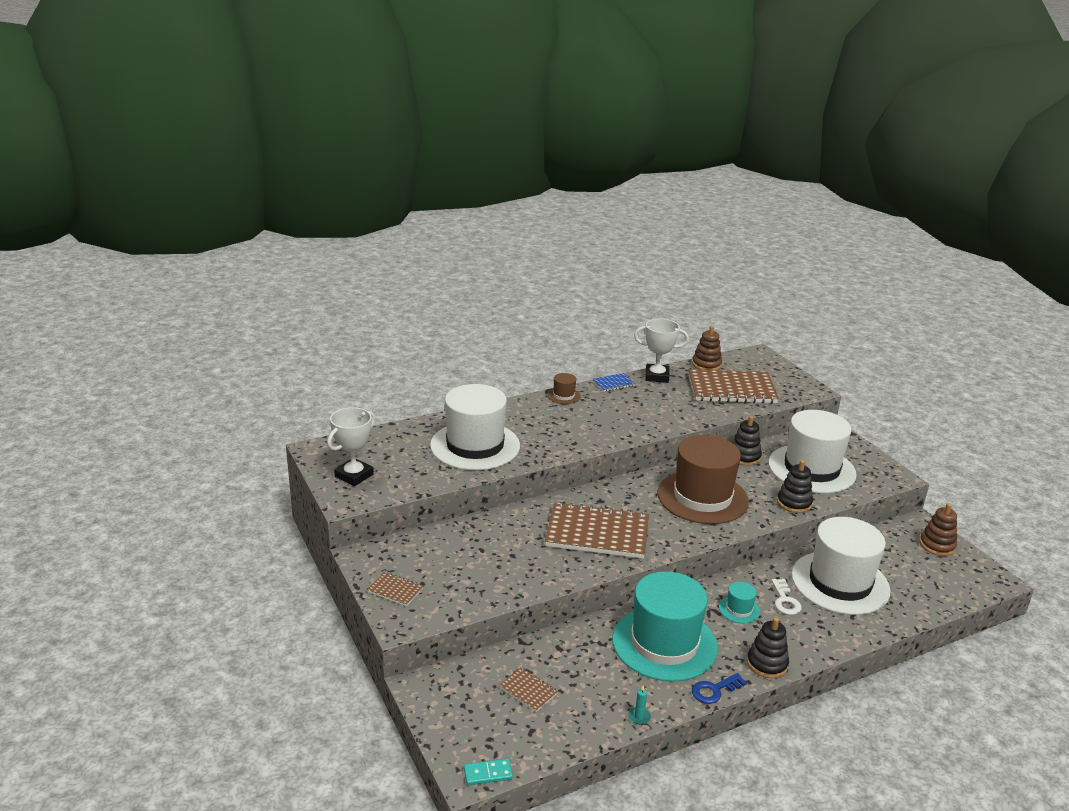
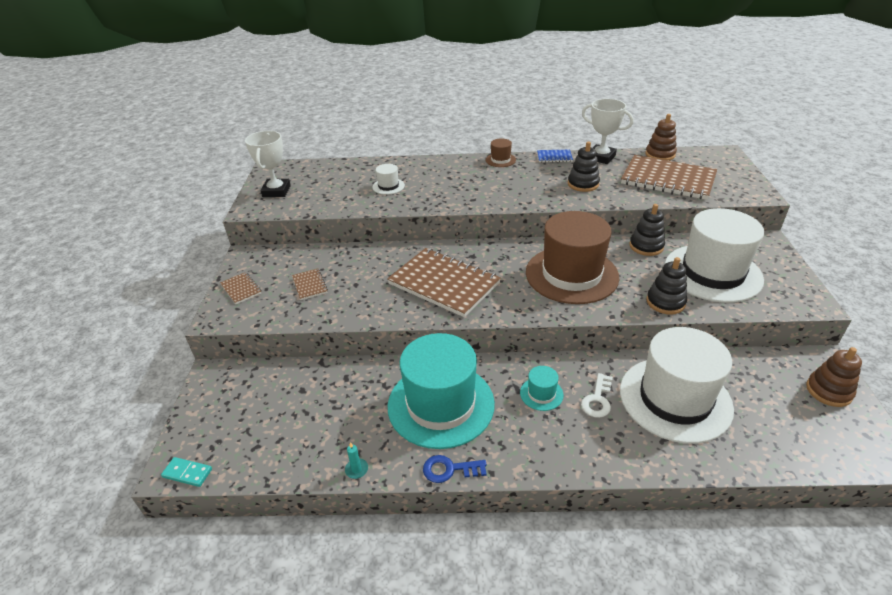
camera: 30 degrees right, 10 degrees up
white trophy [327,407,375,486] -> white trophy turned 60 degrees counterclockwise [245,131,291,197]
white hat [430,384,520,470] -> white hat [372,164,405,195], size x0.41
brown notebook [499,668,558,712] -> brown notebook moved to [292,268,328,300]
black stacking toy [747,617,789,678] -> black stacking toy moved to [568,142,600,192]

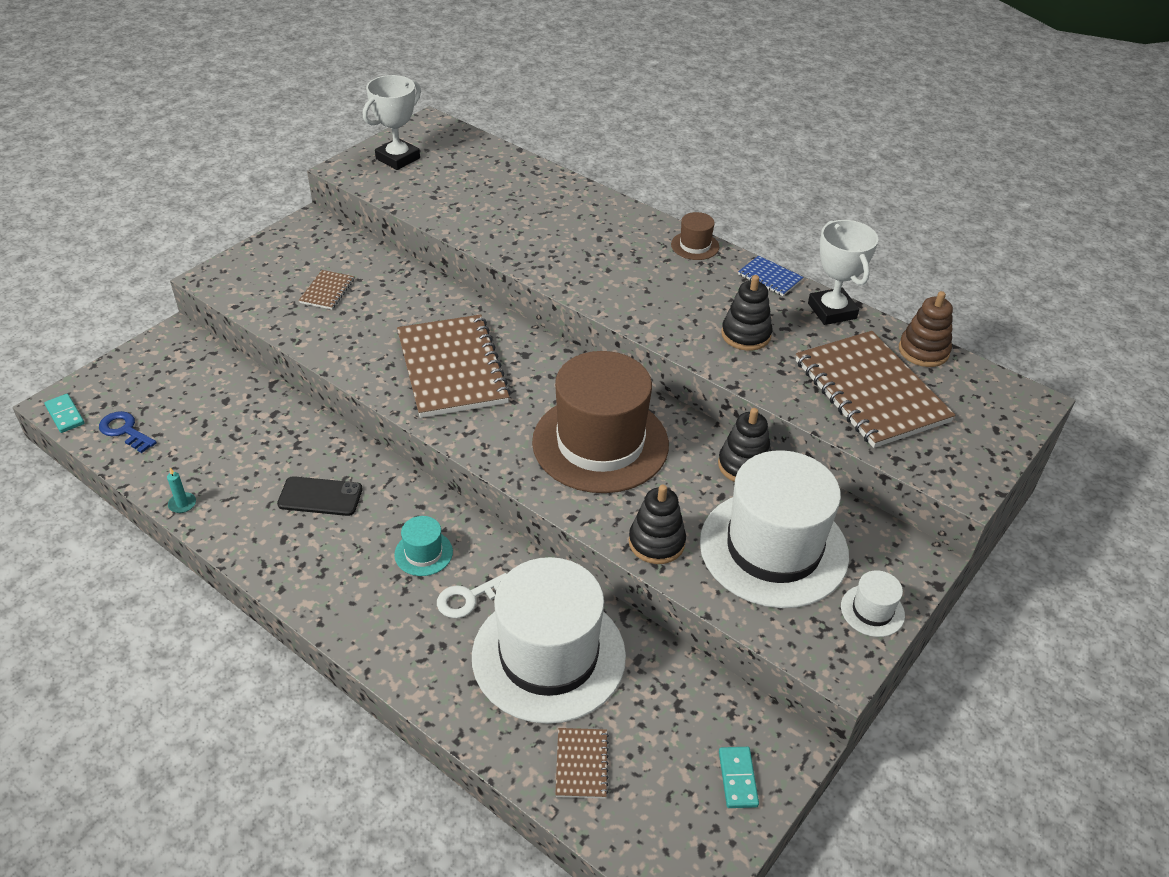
camera: 35 degrees right, 5 degrees up
brown notebook [220,272,261,304] -> brown notebook moved to [555,728,609,799]
white hat [372,164,405,195] -> white hat moved to [841,570,905,637]
turquoise hat [388,333,495,449] -> black phone [277,476,363,516]
blue key [423,455,487,483] -> blue key moved to [99,411,157,453]
brown stacking toy [806,347,862,407] -> turquoise domino [719,747,759,808]

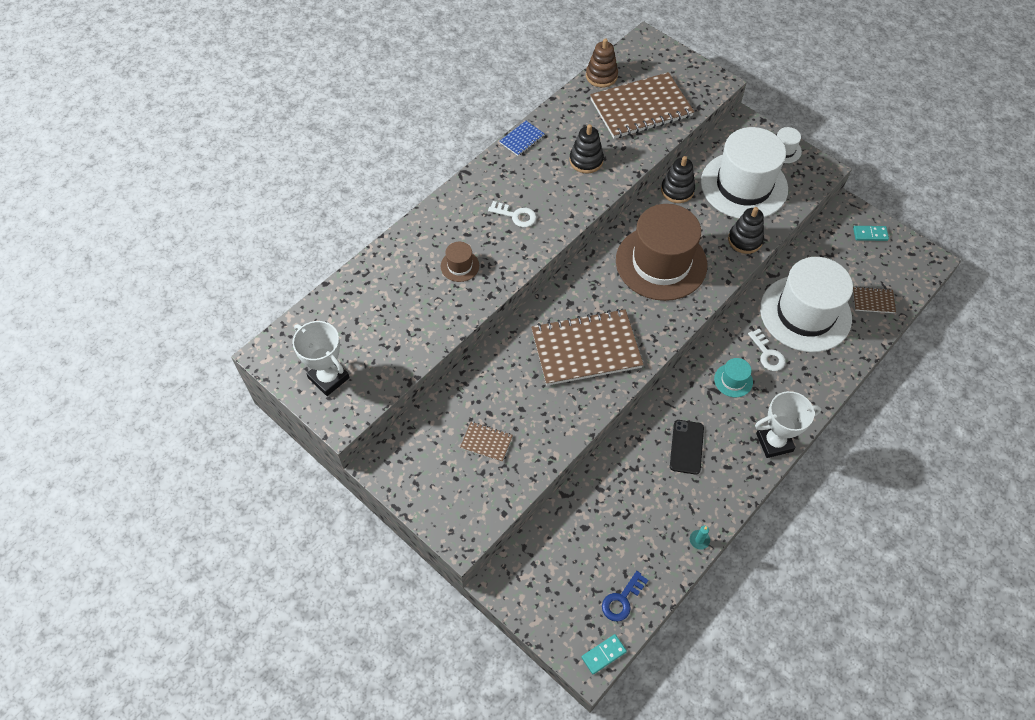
camera: 85 degrees left, 15 degrees up
brown hat [671,212,719,260] -> brown hat moved to [441,242,479,282]
white trophy [808,220,878,325] -> white trophy moved to [755,391,821,458]
none -> white key [488,201,537,227]

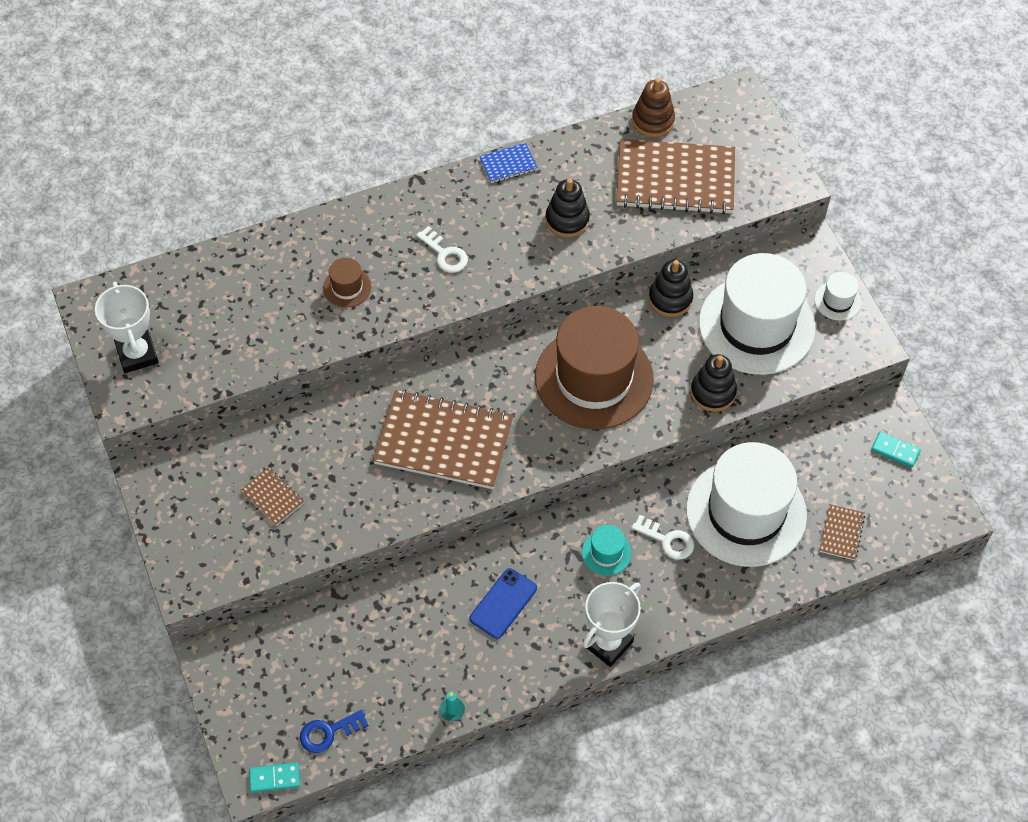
camera: 25 degrees right, 0 degrees up
black phone [670,420,704,475] -> blue phone [470,568,537,639]
white key [748,329,785,371] -> white key turned 60 degrees counterclockwise [632,515,694,560]
white trophy [755,391,821,458] -> white trophy turned 60 degrees counterclockwise [582,582,641,667]
brown notebook [853,287,896,313] -> brown notebook turned 75 degrees clockwise [819,504,865,560]

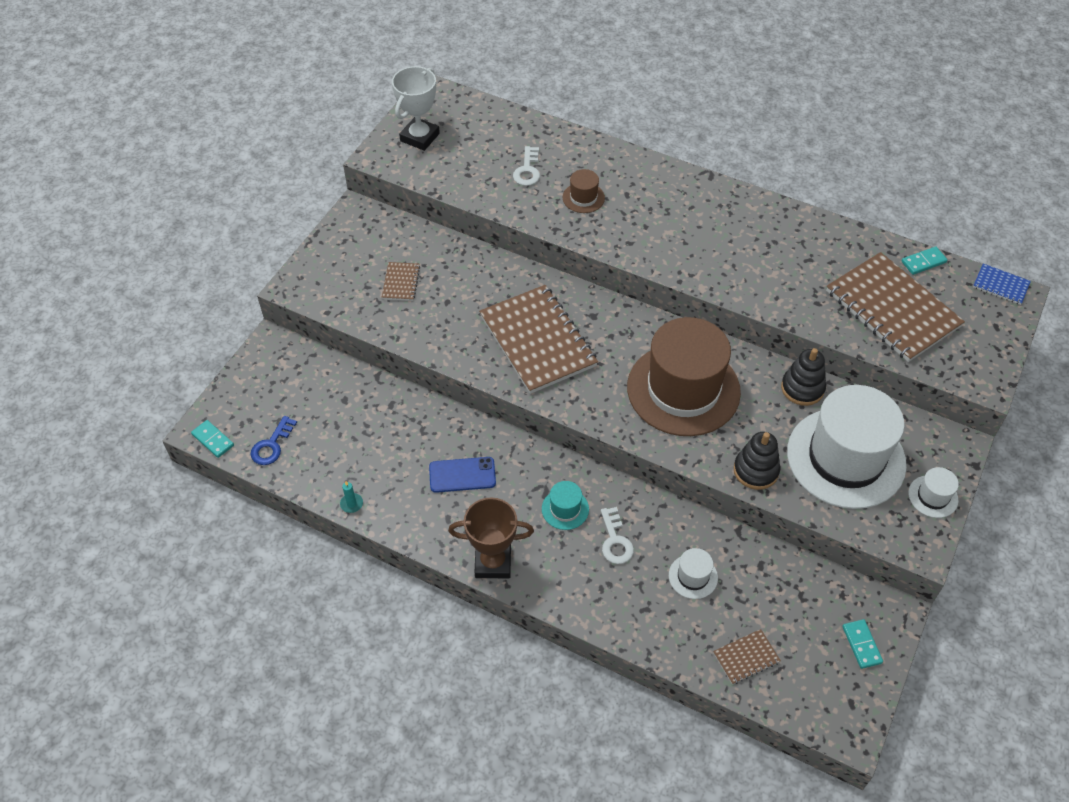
camera: 50 degrees right, 5 degrees down
blue key [300,710,369,753] -> blue key turned 90 degrees counterclockwise [250,416,297,465]
white key [416,226,468,273] -> white key moved to [513,146,540,186]
blue notebook [479,143,538,183] -> blue notebook moved to [973,264,1031,305]
black stacking toy [546,179,590,237] -> none
white trophy [582,582,641,667] -> brown trophy [448,497,534,578]
brown stacking toy [632,78,675,137] -> turquoise domino [902,247,947,275]
white hat [686,442,807,567] -> white hat [669,548,718,599], size x0.41

